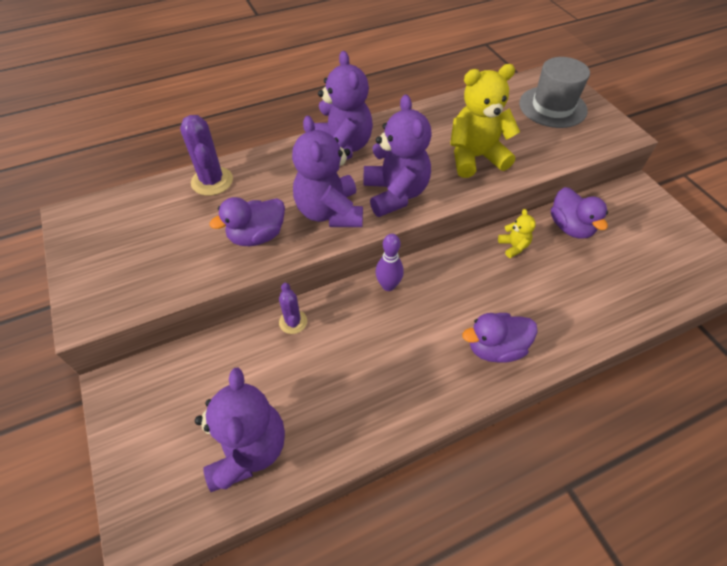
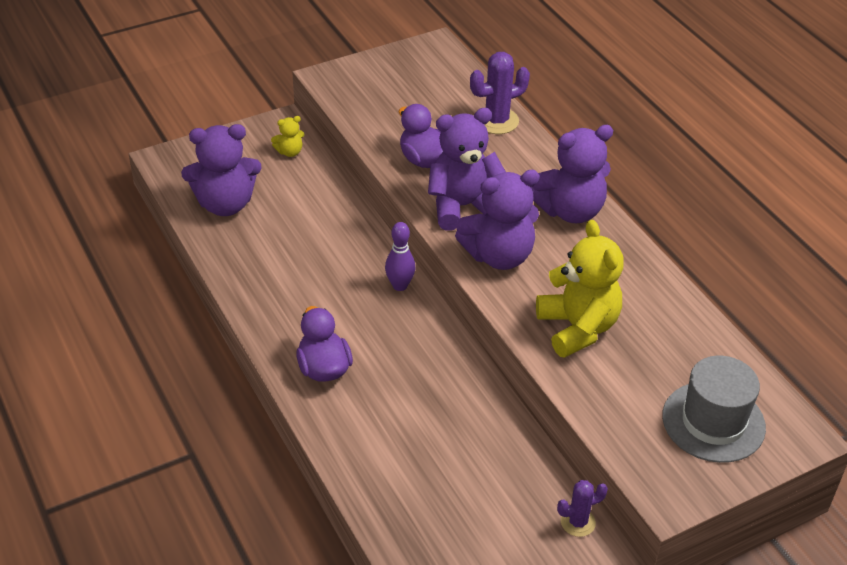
camera: 85 degrees right, 10 degrees down
purple cactus [279,283,307,334] -> purple cactus moved to [557,480,608,537]
yellow teddy bear [498,209,536,258] -> yellow teddy bear moved to [271,116,305,157]
purple duck [551,187,608,239] -> none

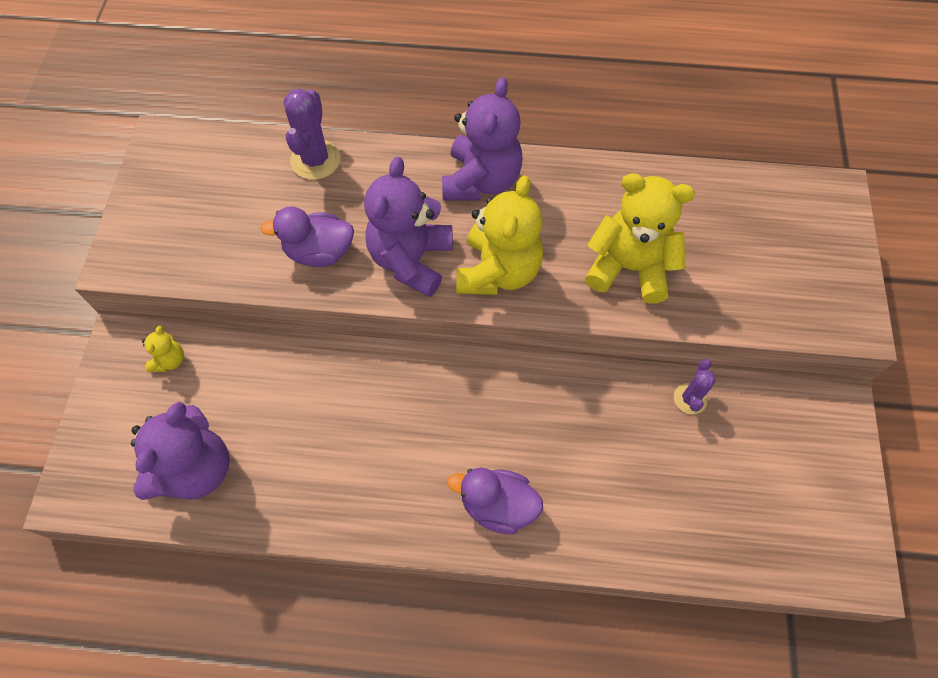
camera: 55 degrees left, 20 degrees up
purple bowling pin [385,222,415,291] -> none
purple teddy bear [455,170,540,270] -> yellow teddy bear [457,176,543,295]
purple cactus [557,480,608,537] -> purple cactus moved to [674,359,716,415]
grey hat [662,356,766,463] -> none

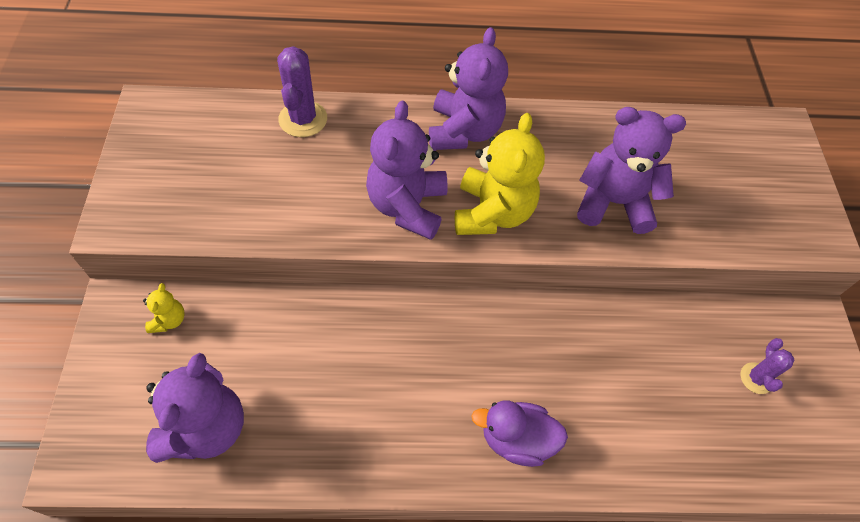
camera: 10 degrees left, 5 degrees down
purple duck [260,206,354,267] -> none
yellow teddy bear [585,173,695,303] -> purple teddy bear [577,107,686,234]
purple cactus [674,359,716,415] -> purple cactus moved to [740,338,794,394]

